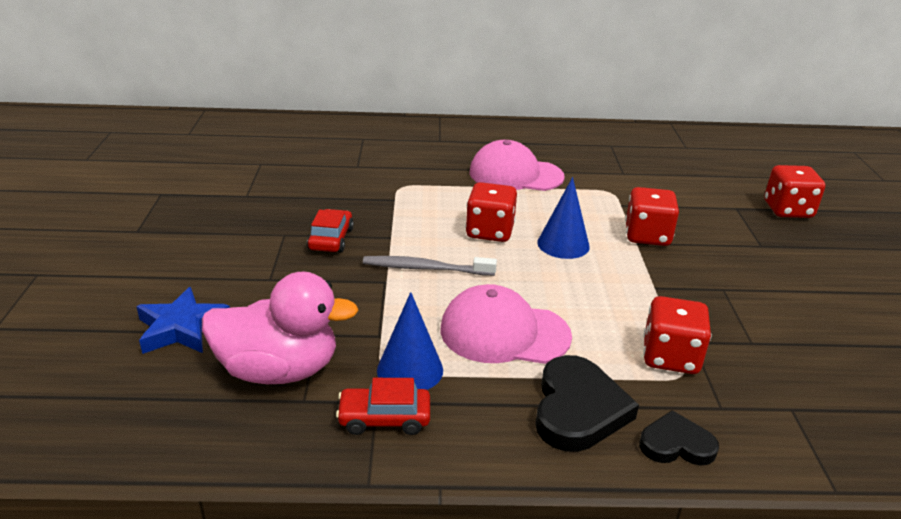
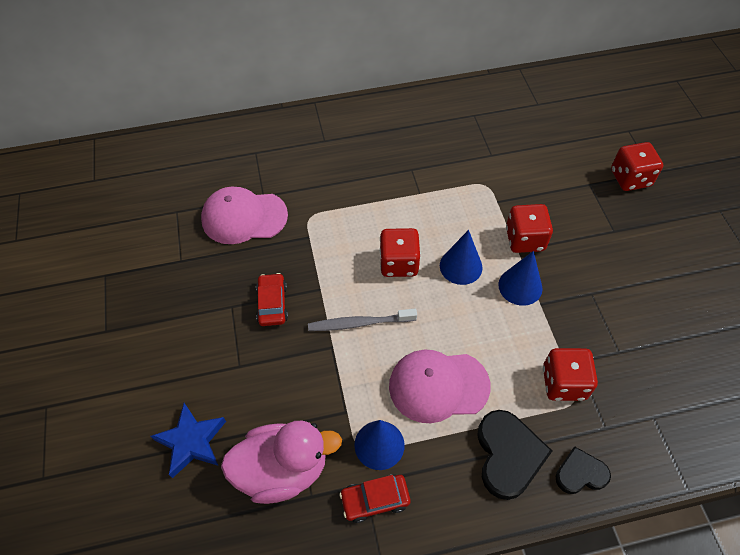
camera: 10 degrees left, 25 degrees up
pink cap [470,140,565,191] -> pink cap moved to [201,187,288,244]
none -> blue cone [498,251,542,306]

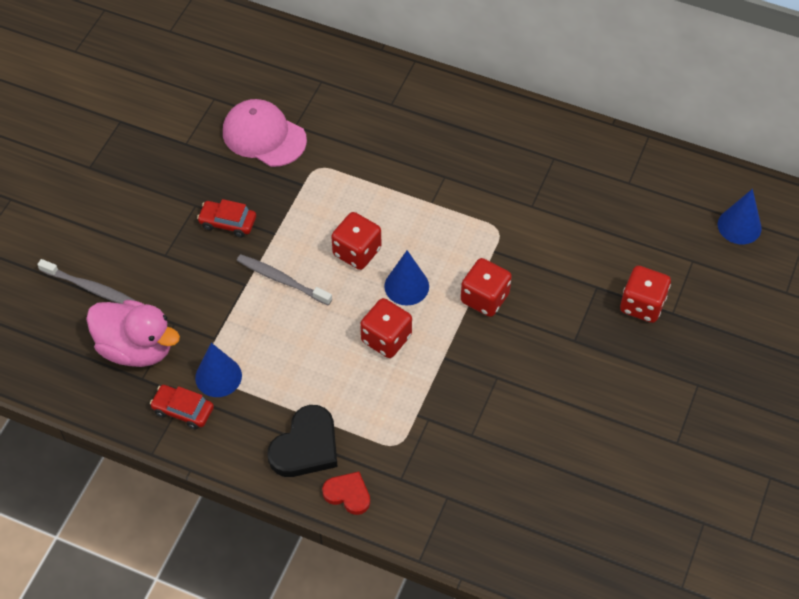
camera: 35 degrees right, 0 degrees up
blue star [150,403,226,478] -> grey toothbrush [37,259,136,304]
red car [256,273,288,326] -> red car turned 105 degrees counterclockwise [197,199,256,237]
pink cap [389,350,491,423] -> none
blue cone [498,251,542,306] -> blue cone moved to [718,189,762,244]
red dice [543,348,598,401] -> red dice moved to [360,298,412,358]
black heart [556,447,611,494] -> red heart [322,472,370,515]

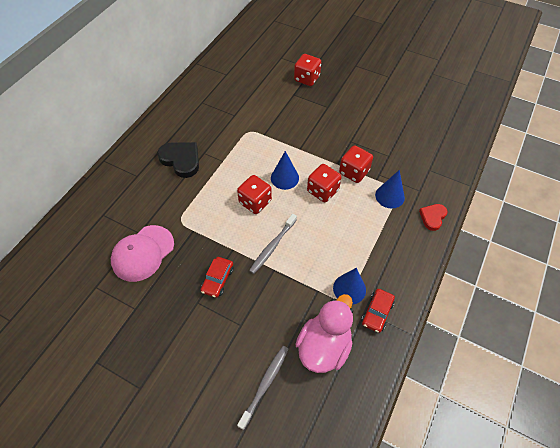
camera: 85 degrees left, 0 degrees up
black heart [267,405,338,477] -> black heart moved to [157,142,199,178]
red dice [461,258,512,317] -> red dice moved to [339,145,373,183]
blue cone [718,189,762,244] -> blue cone moved to [375,170,405,209]

